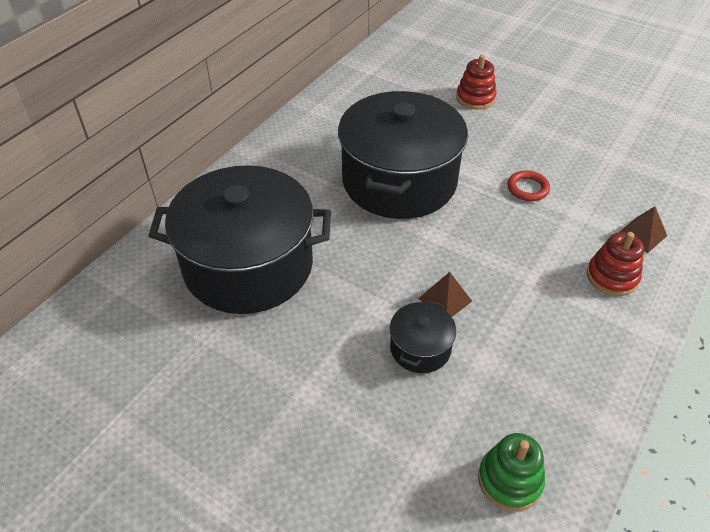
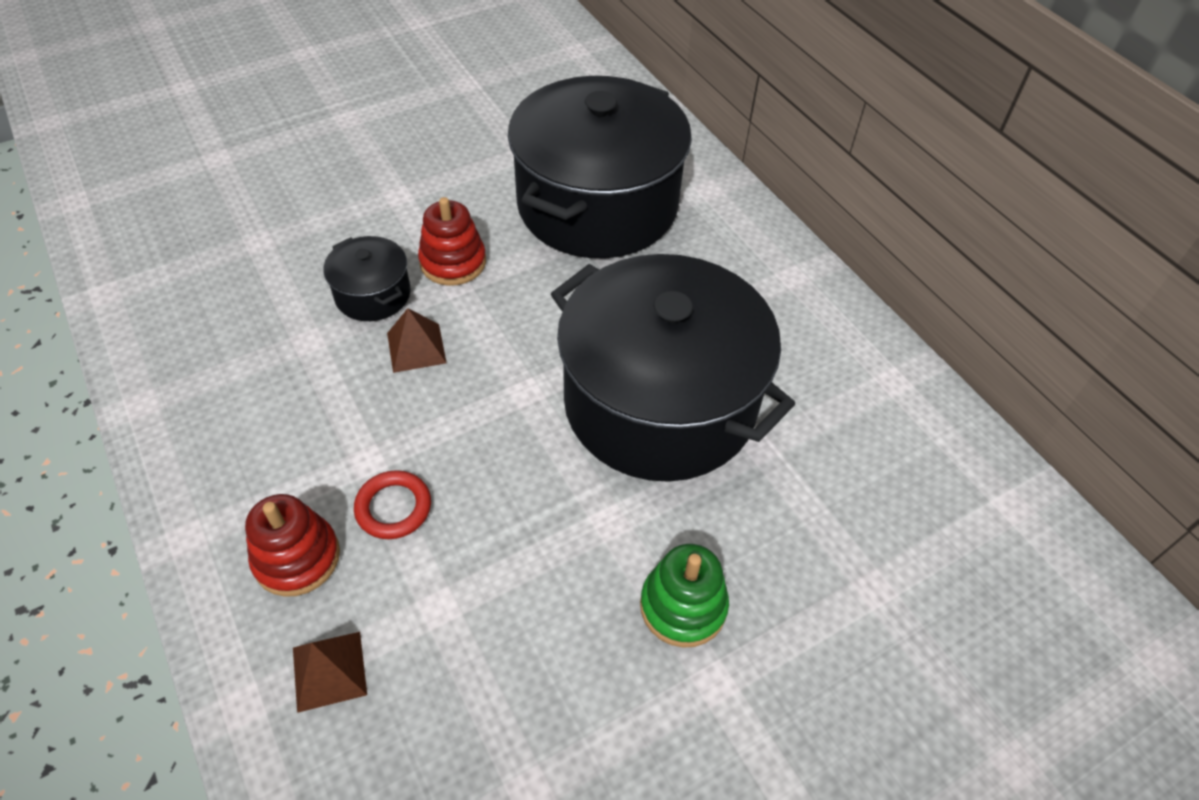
camera: 115 degrees right, 5 degrees up
red stacking toy [456,55,497,110] -> red stacking toy moved to [418,197,486,286]
green stacking toy [478,433,545,511] -> green stacking toy moved to [640,544,729,648]
red ring [507,170,550,201] -> red ring moved to [354,470,431,539]

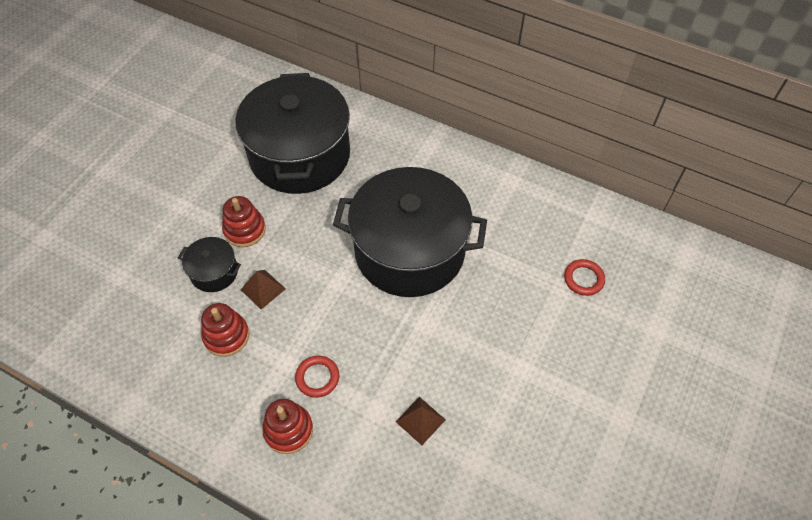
camera: 30 degrees left, 5 degrees up
brown pyramid [293,632,367,713] -> brown pyramid moved to [395,397,446,445]
green stacking toy [640,544,729,648] -> none
none -> red stacking toy [201,303,249,357]
none -> red ring [564,259,605,296]

